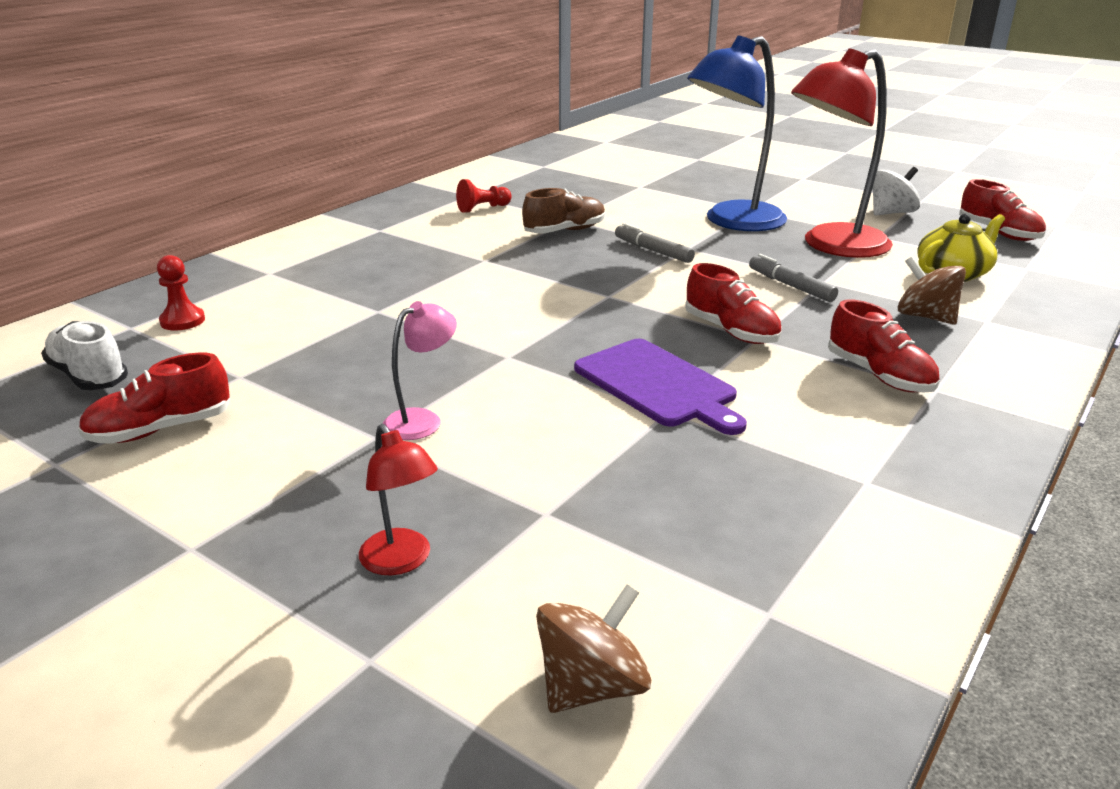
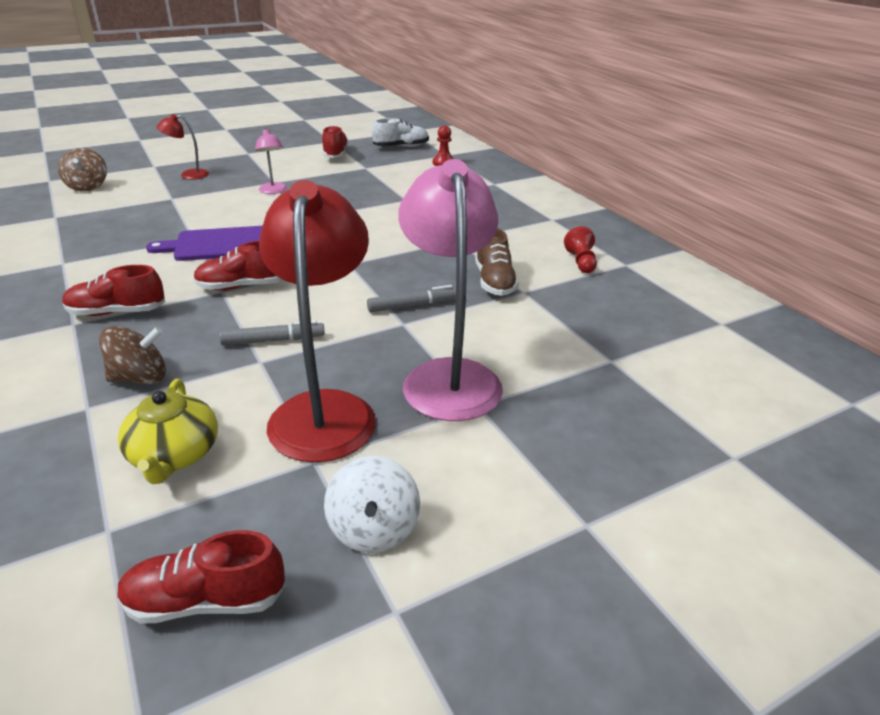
camera: 115 degrees right, 5 degrees up
blue lamp [687,36,787,231] -> pink lamp [398,159,503,421]

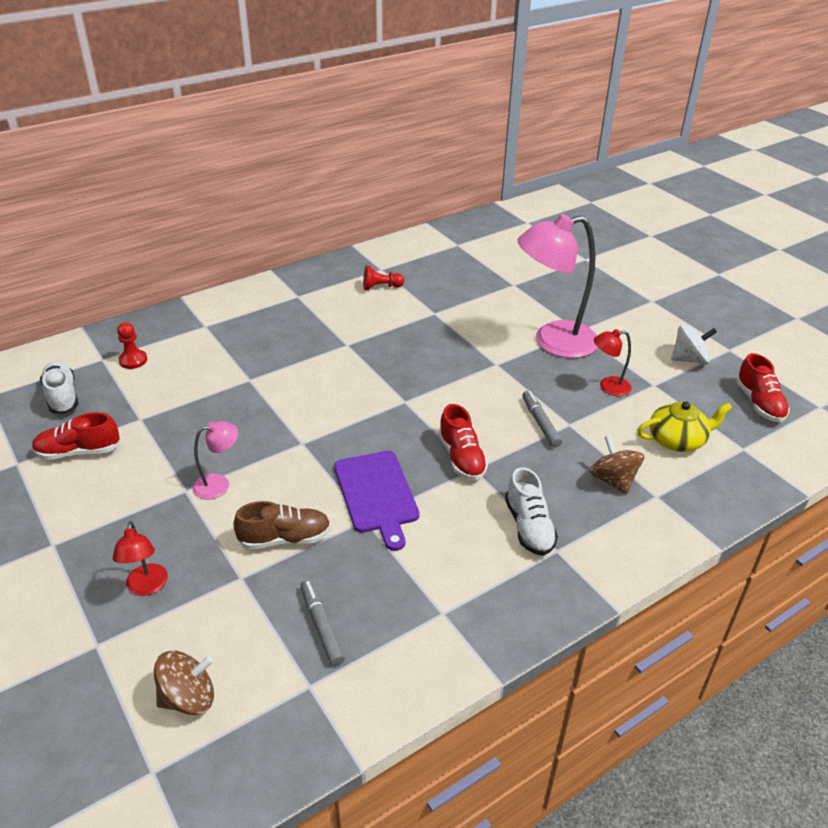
camera: 95 degrees left, 5 degrees up
red shoe [63,265,165,316] -> white shoe [505,467,558,556]
red lamp [259,180,376,462] -> red lamp [594,329,632,396], size x0.46
grey marker [367,285,456,312] -> grey marker moved to [301,579,345,666]
brown shoe [475,228,519,296] -> brown shoe moved to [233,501,331,549]

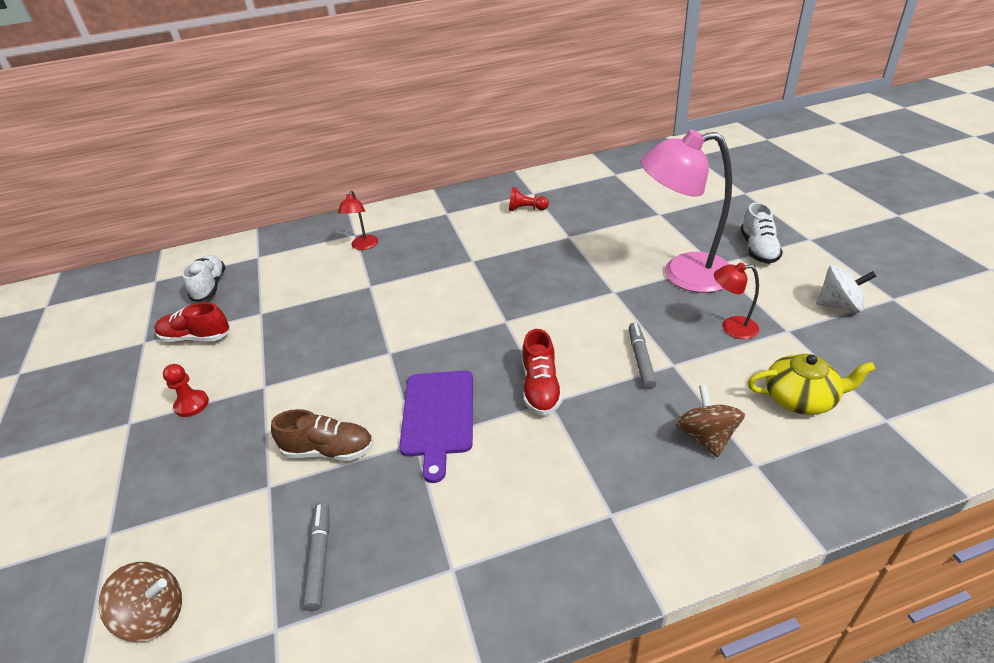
camera: 20 degrees right, 0 degrees up
red lamp [113,521,168,596] -> red lamp moved to [338,191,378,250]
red pawn [117,322,147,369] -> red pawn moved to [163,364,209,417]
pink lamp [192,421,238,499] -> none
white shoe [505,467,558,556] -> white shoe moved to [741,202,783,264]
red shoe [736,353,790,422] -> none

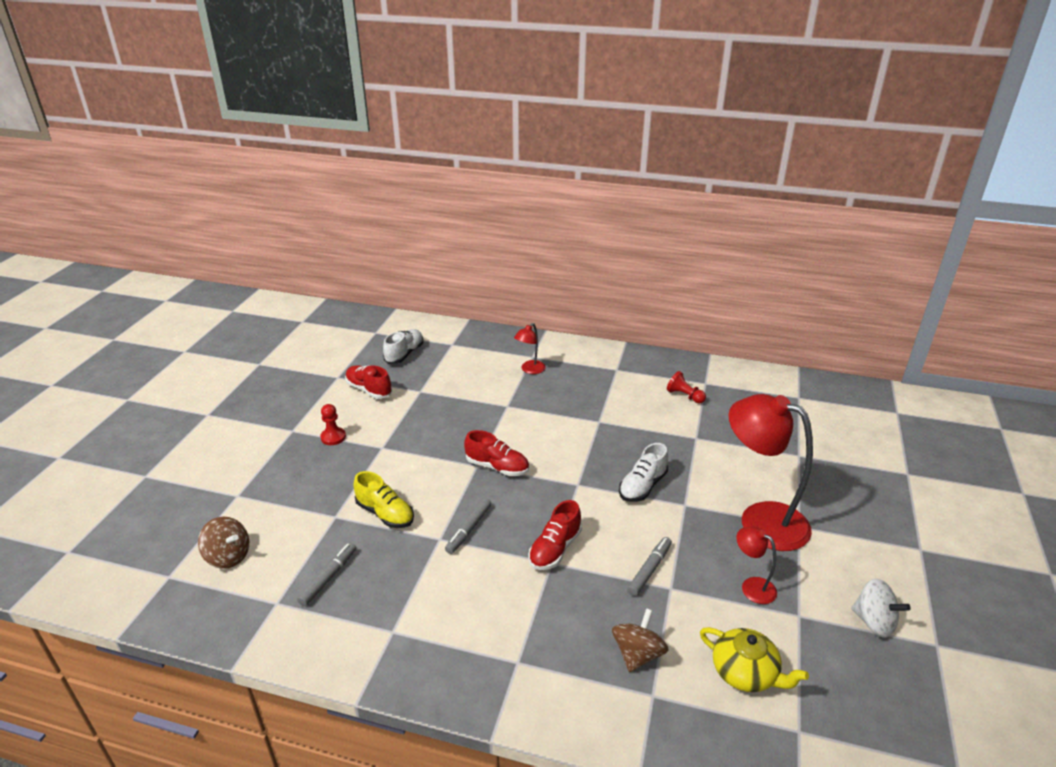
camera: 30 degrees right, 5 degrees down
brown shoe [271,409,373,461] -> yellow shoe [353,471,414,528]
purple cutting board [399,370,473,483] -> grey marker [445,498,491,554]
pink lamp [641,130,732,293] -> red lamp [729,394,813,551]
white shoe [741,202,783,264] -> white shoe moved to [619,443,668,502]
none -> red shoe [464,430,529,476]

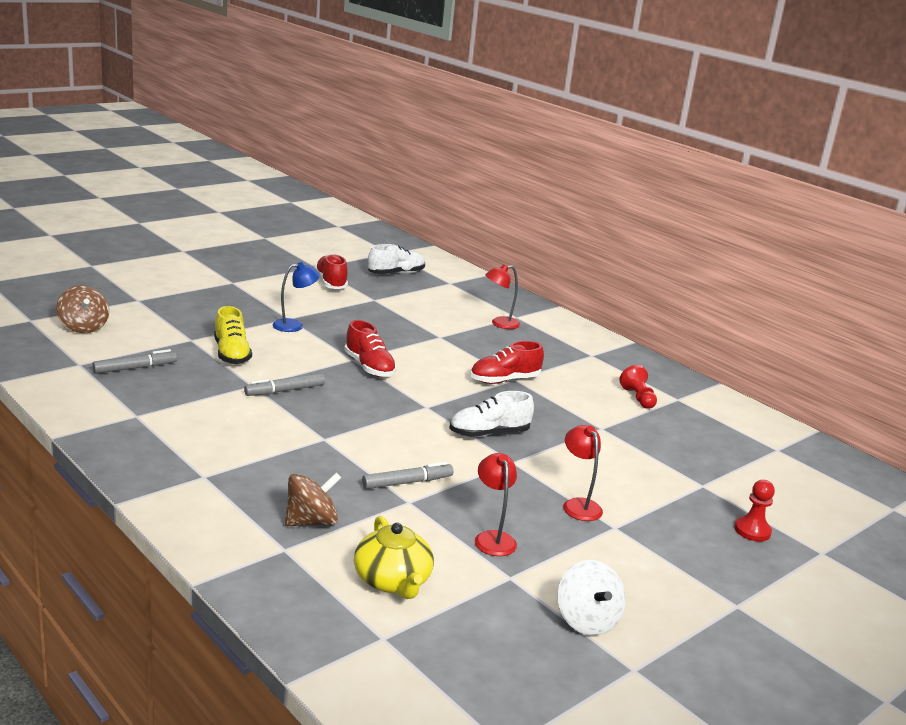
camera: 30 degrees right, 10 degrees down
red pawn [320,404,346,445] -> red pawn moved to [734,480,775,542]
red shoe [528,500,582,570] -> red shoe moved to [470,341,544,384]
red lamp [729,394,813,551] -> red lamp [563,425,603,521], size x0.46
none -> blue lamp [273,262,320,332]

